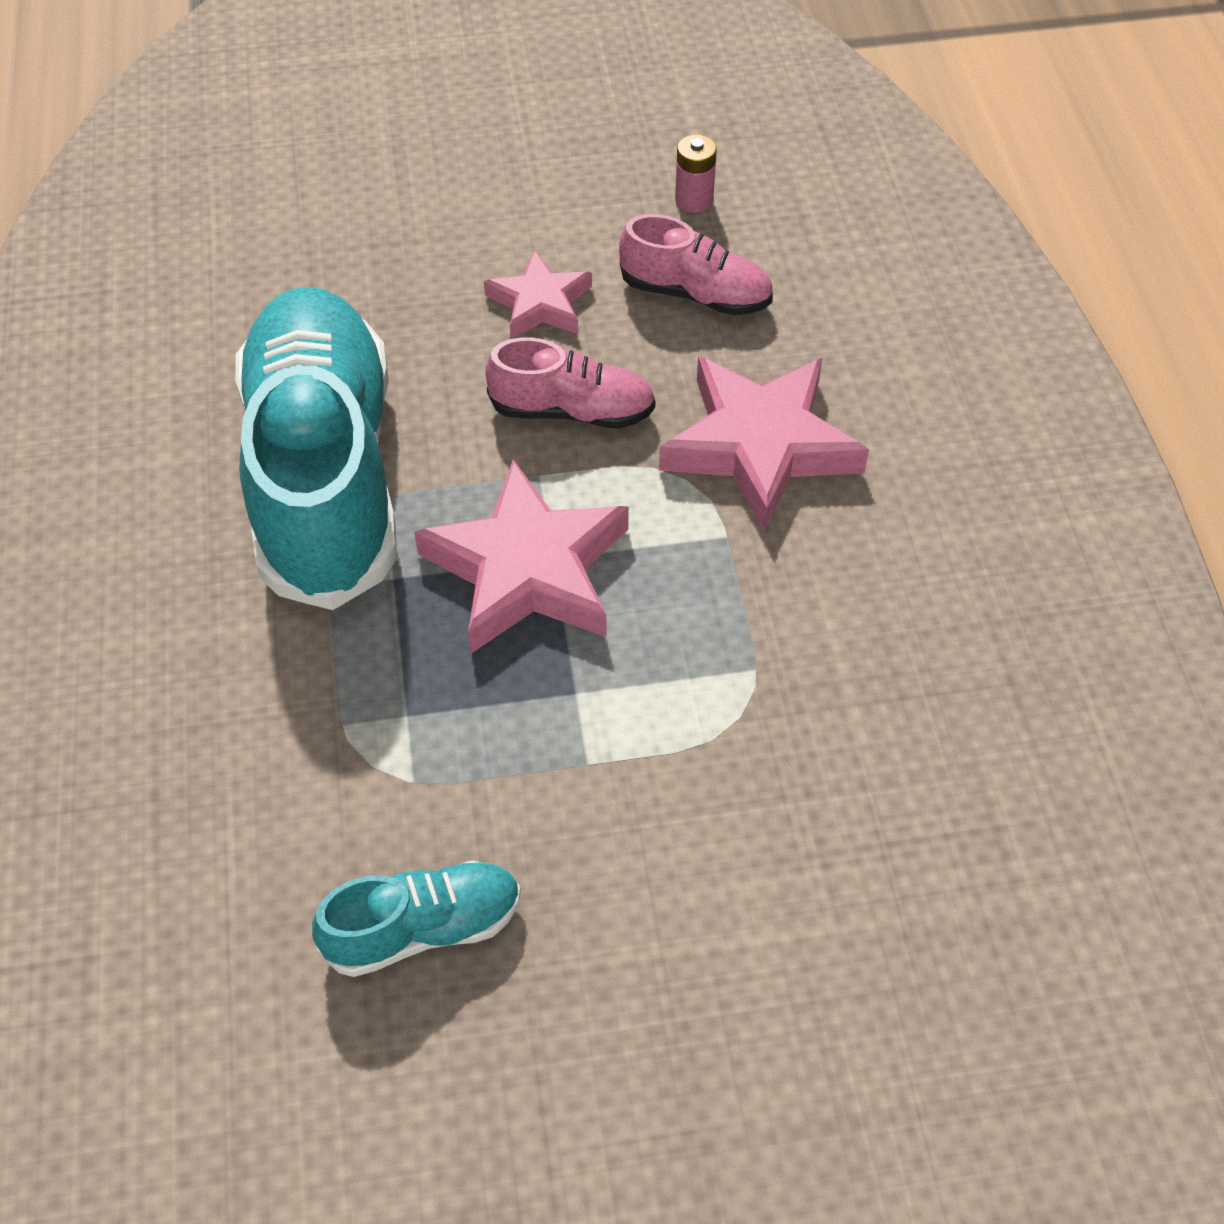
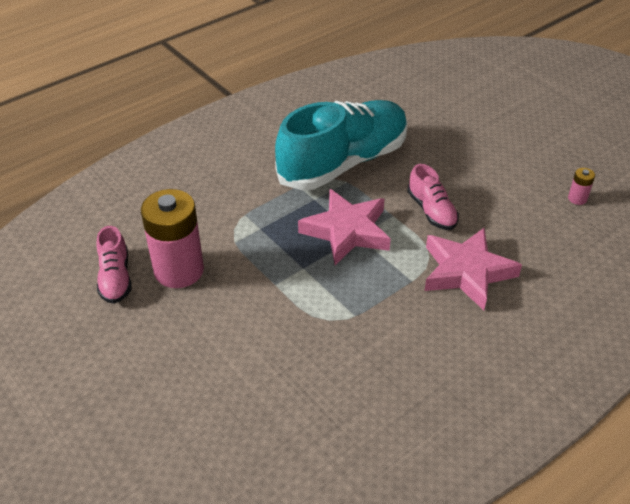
camera: 60 degrees right, 10 degrees down
turquoise shoe [312,860,521,977] -> pink battery [141,189,204,288]
pink star [484,250,592,339] -> none
pink shoe [619,214,773,315] -> pink shoe moved to [96,226,132,304]

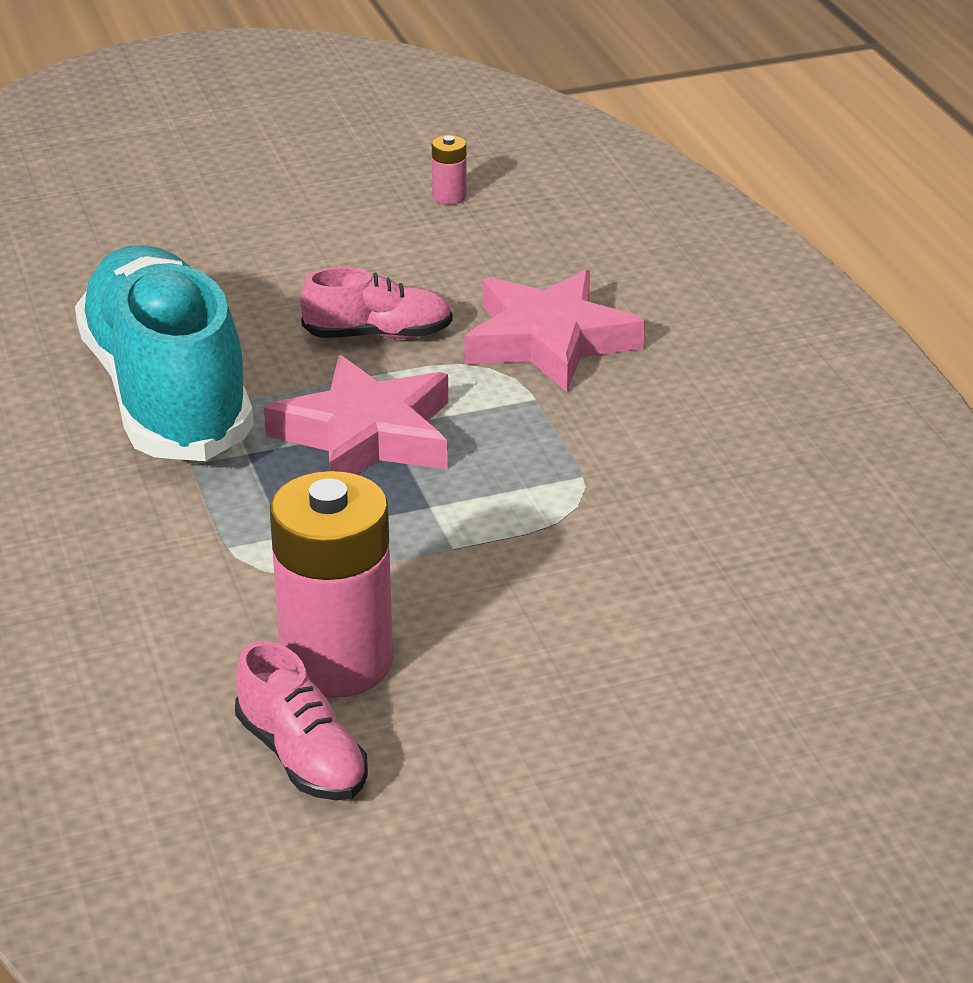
camera: 70 degrees left, 10 degrees down
pink shoe [96,226,132,304] -> pink shoe turned 45 degrees clockwise [235,641,368,800]

